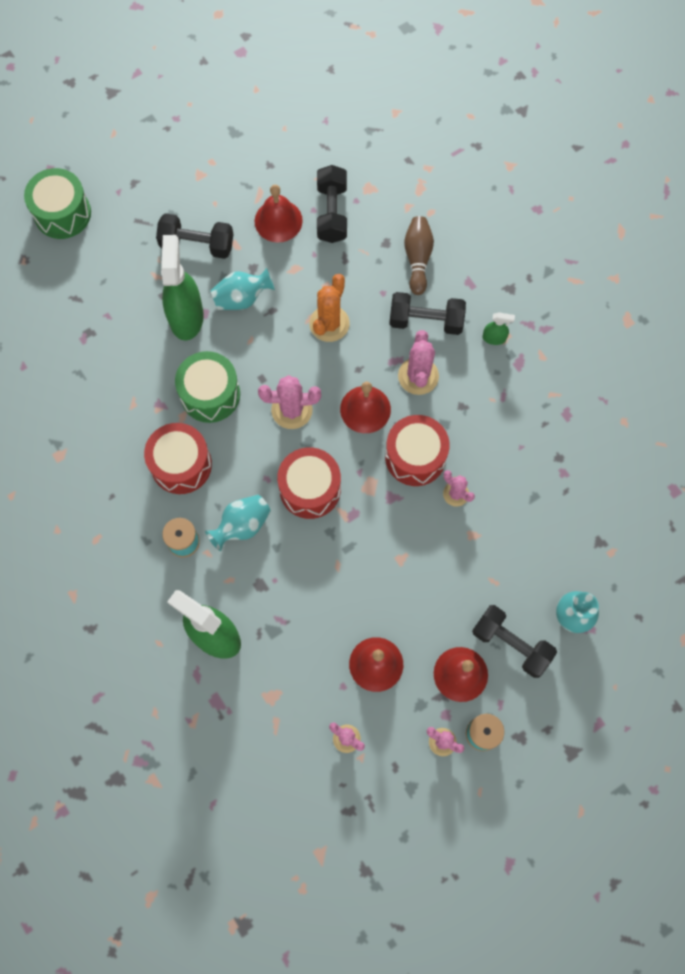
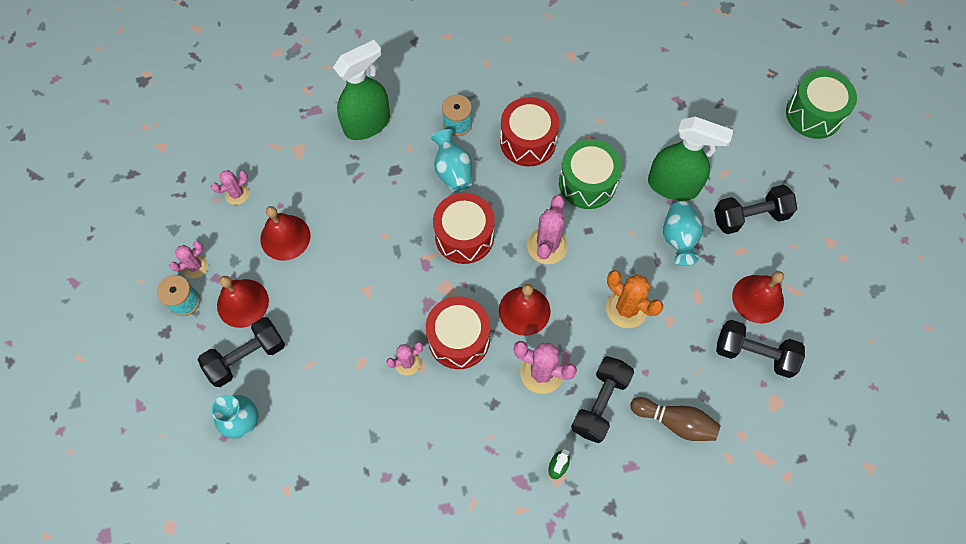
camera: 110 degrees right, 5 degrees down
black dumbbell [156,213,233,259] -> black dumbbell turned 45 degrees clockwise [714,185,797,234]

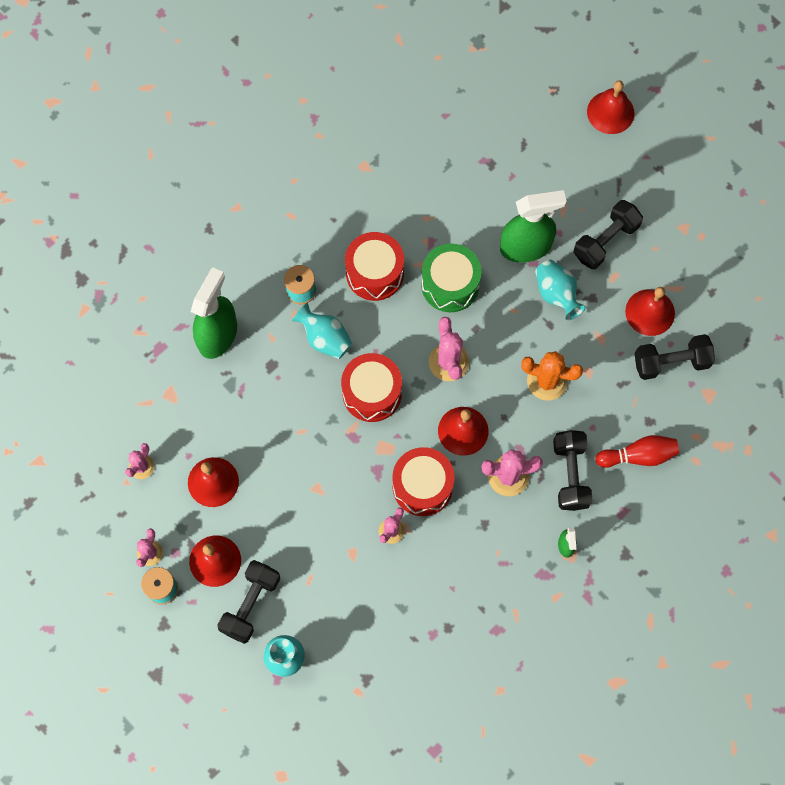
camera: 30 degrees left, 5 degrees up
brown bowling pin [630,397,721,441] -> red bowling pin [595,435,679,468]
green drum [786,70,857,139] -> red bell [587,80,634,134]

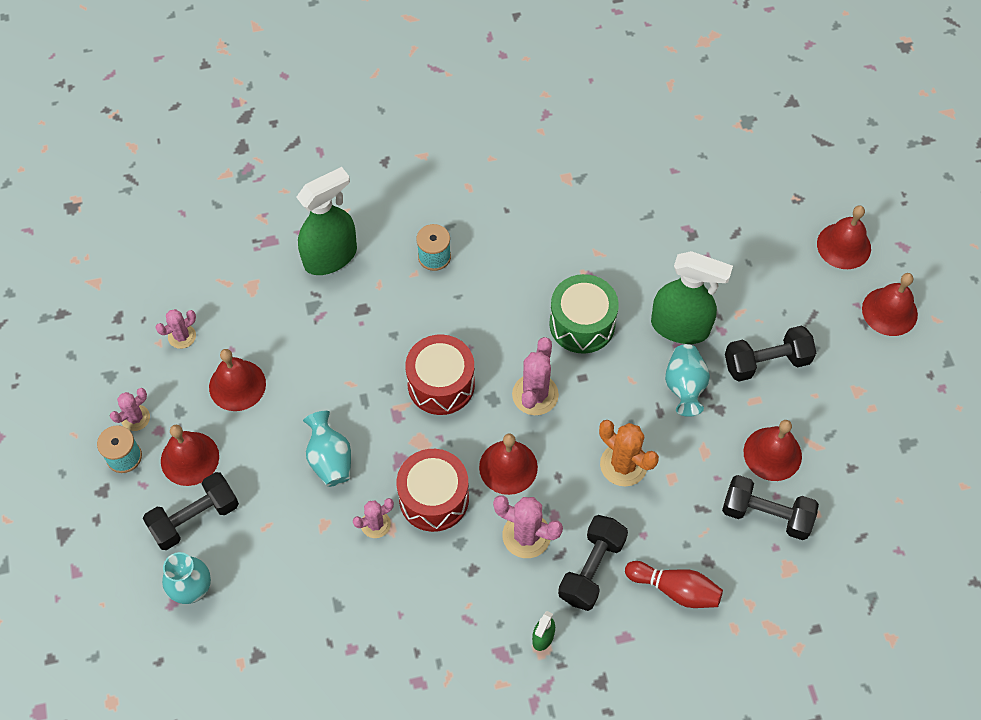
camera: 30 degrees right, 10 degrees down
turquoise vase [292,303,353,359] -> turquoise vase moved to [303,411,351,487]
red drum [345,232,404,301] -> none
none -> red bell [862,273,918,336]

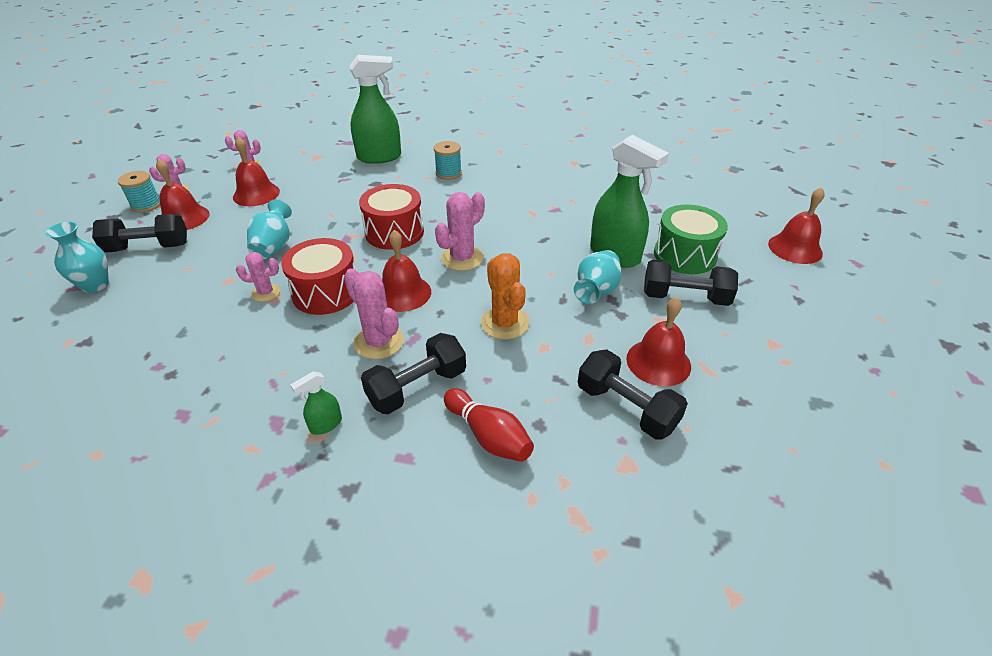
camera: 25 degrees right, 20 degrees down
green drum [549,274,619,354] -> green drum moved to [654,205,728,274]
red bell [862,273,918,336] -> none

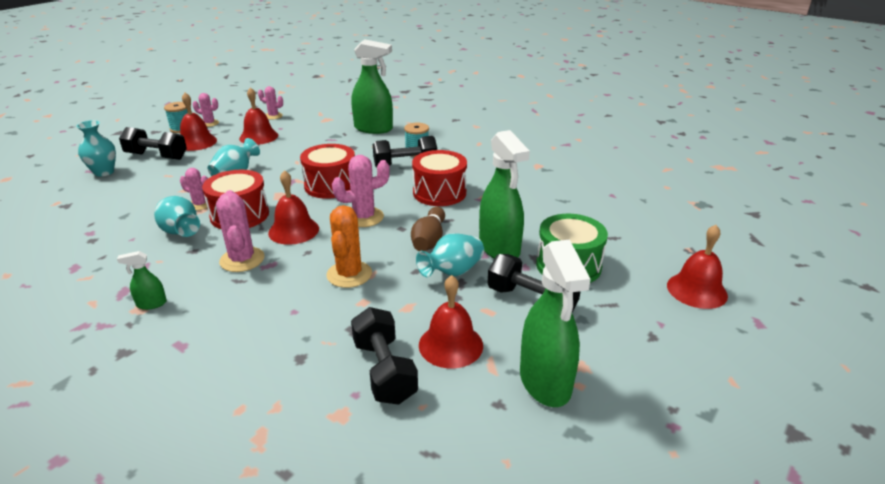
camera: 25 degrees right, 10 degrees down
black dumbbell [361,333,466,414] -> black dumbbell moved to [373,136,437,167]
red bowling pin [444,388,534,462] -> none
none -> turquoise vase [154,196,200,237]
none -> brown bowling pin [411,207,445,251]
none -> red drum [412,150,467,206]
none -> green spray bottle [520,240,591,407]

